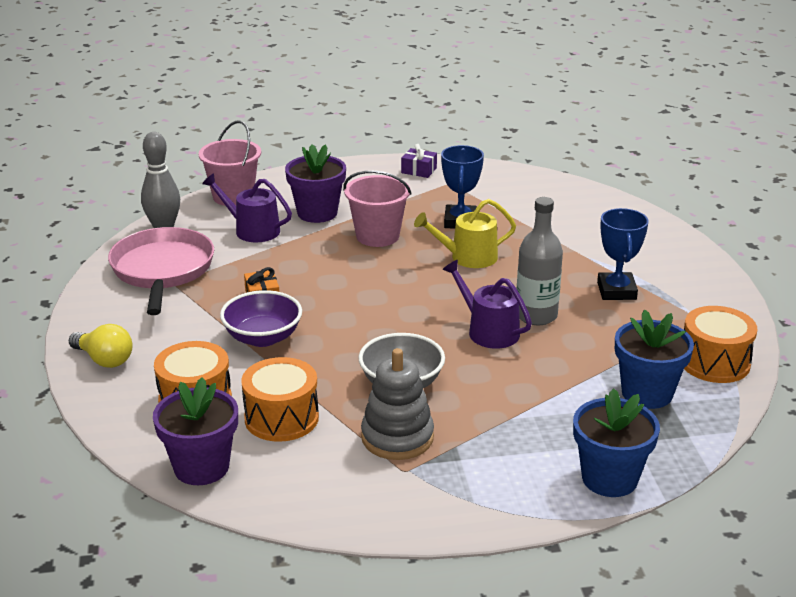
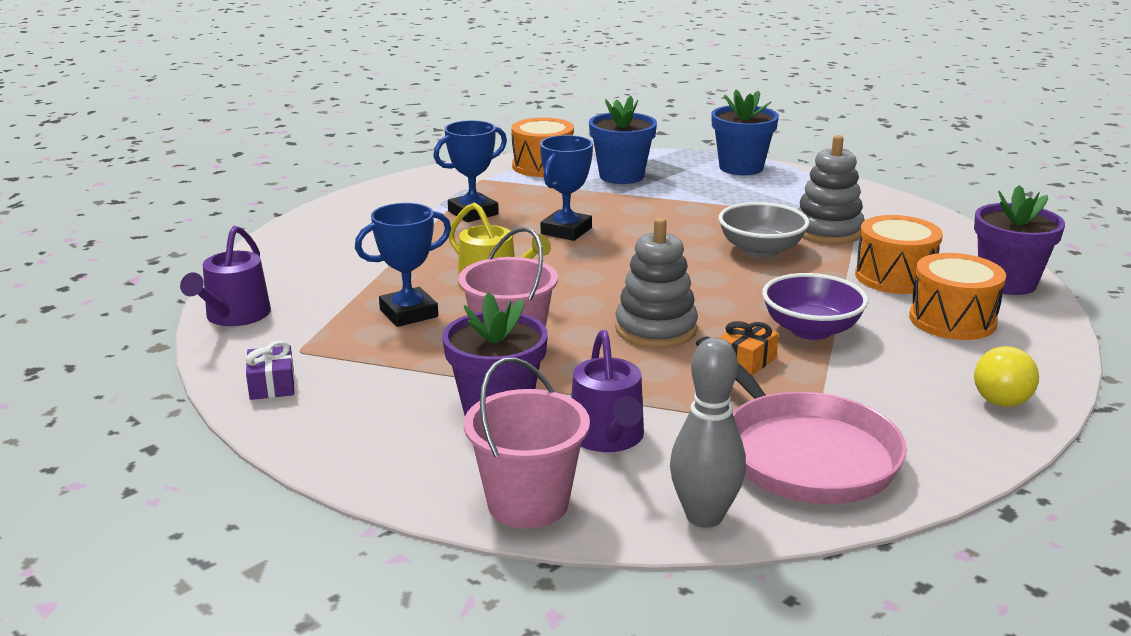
camera: 125 degrees left, 5 degrees down
yellow light bulb [69,324,133,368] -> yellow light bulb turned 150 degrees counterclockwise [974,346,1039,407]
pink pan [108,227,214,315] -> pink pan turned 75 degrees counterclockwise [696,337,907,504]
purple watering can [442,260,532,349] -> purple watering can moved to [180,226,271,326]
grey bottle [517,197,563,325] -> blue trophy [540,135,593,241]
none -> grey stacking toy [615,218,698,348]

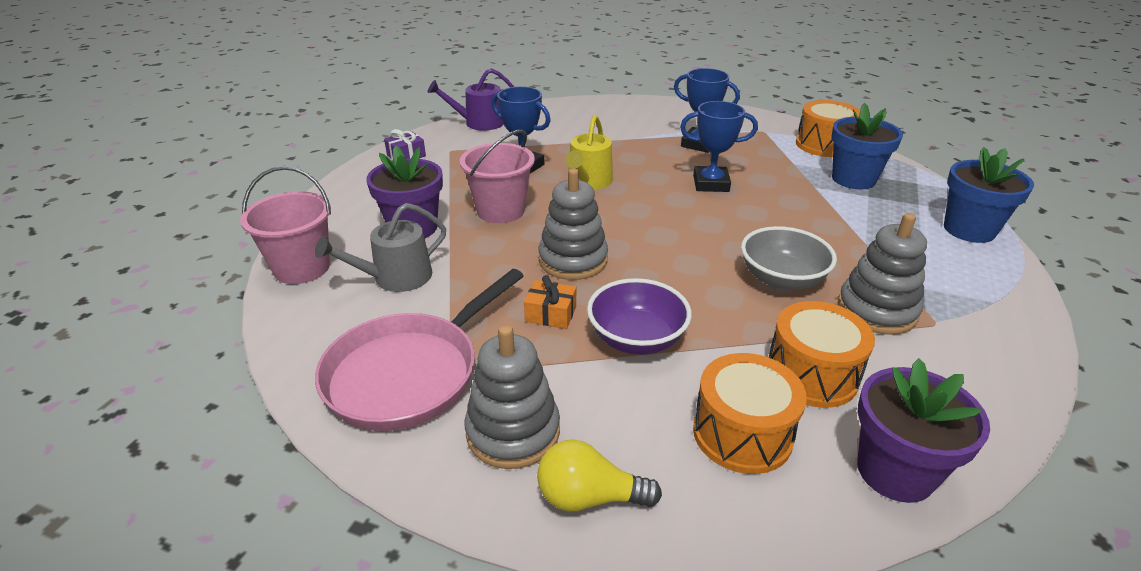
camera: 65 degrees right, 10 degrees up
purple watering can [571,330,644,452] -> grey watering can [315,203,446,292]
grey bowling pin [670,337,746,528] -> none
none -> grey stacking toy [464,325,560,469]

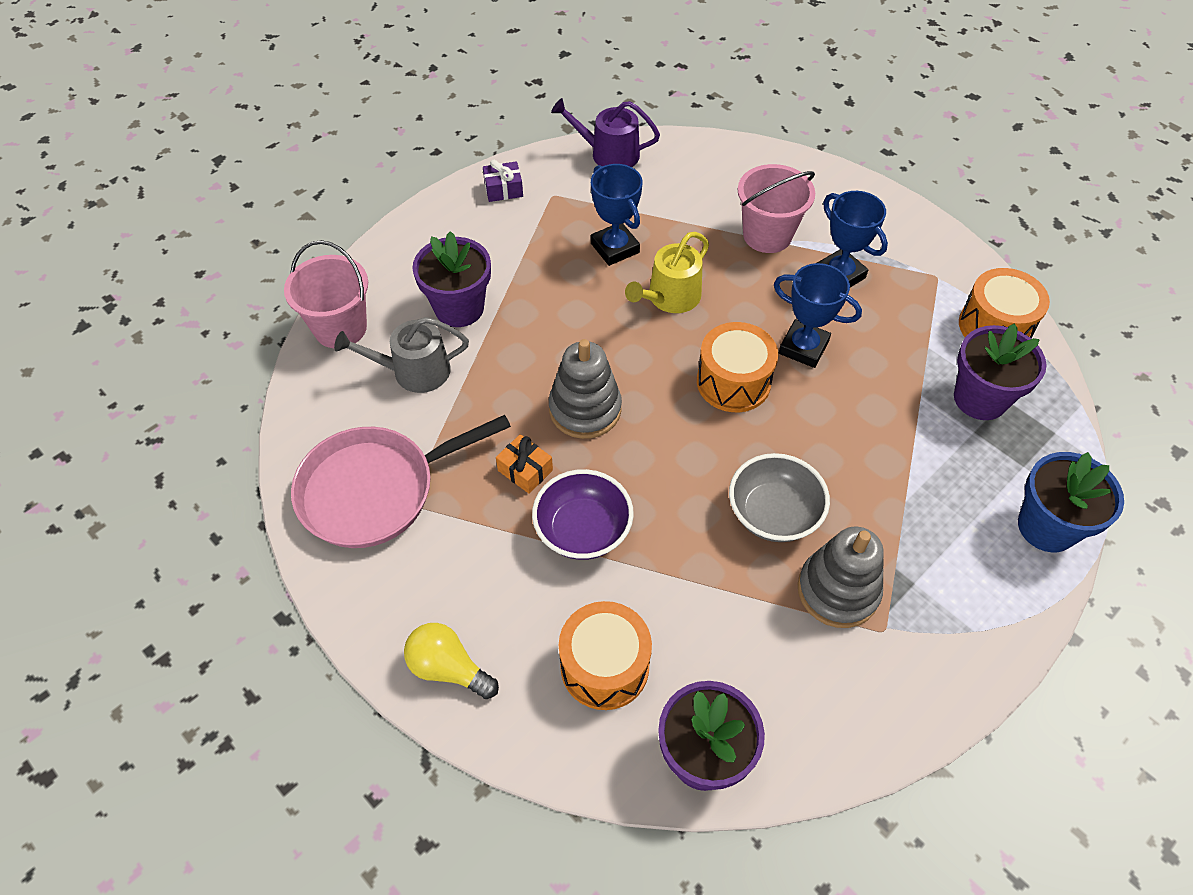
camera: 25 degrees right, 20 degrees up
pink bucket [460,130,535,223] -> pink bucket moved to [738,164,815,253]
grey stacking toy [464,325,560,469] -> none
orange drum [769,301,875,408] -> orange drum moved to [697,322,778,412]
blue flower pot [831,103,903,190] -> purple flower pot [954,323,1046,420]

